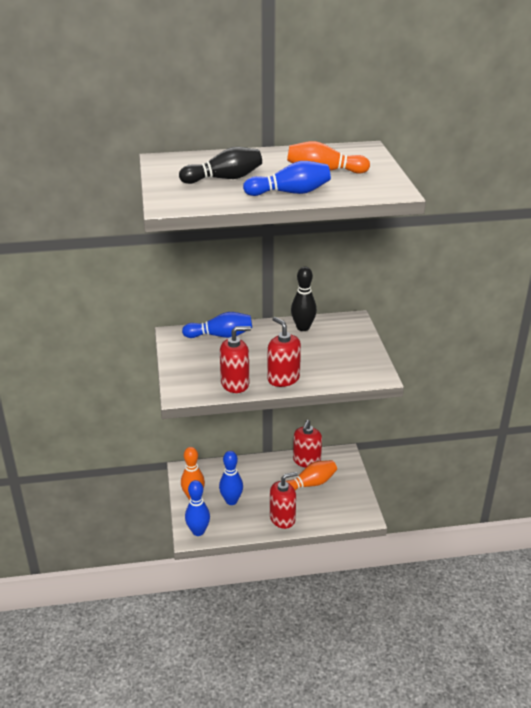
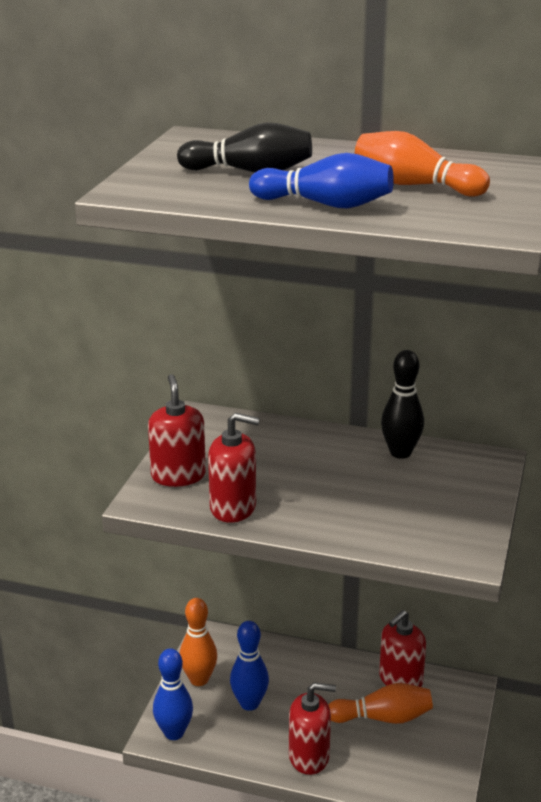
camera: 25 degrees right, 5 degrees down
blue bowling pin [182,312,252,338] -> none
red soap dispenser [267,317,301,387] -> red soap dispenser moved to [148,374,206,487]

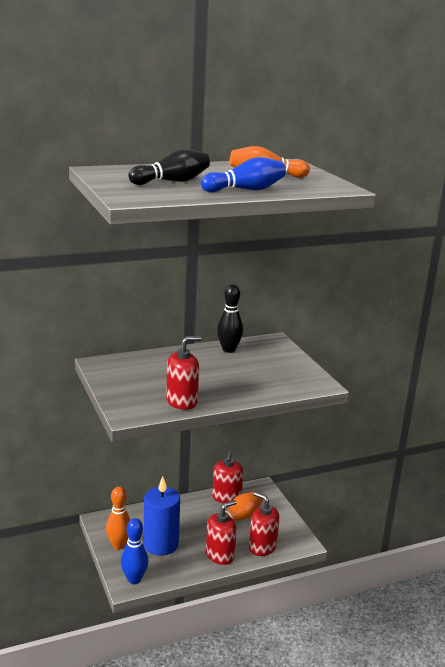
camera: 40 degrees left, 5 degrees down
red soap dispenser [148,374,206,487] -> red soap dispenser moved to [249,492,280,556]
blue bowling pin [230,621,269,711] -> blue candle [144,476,180,556]

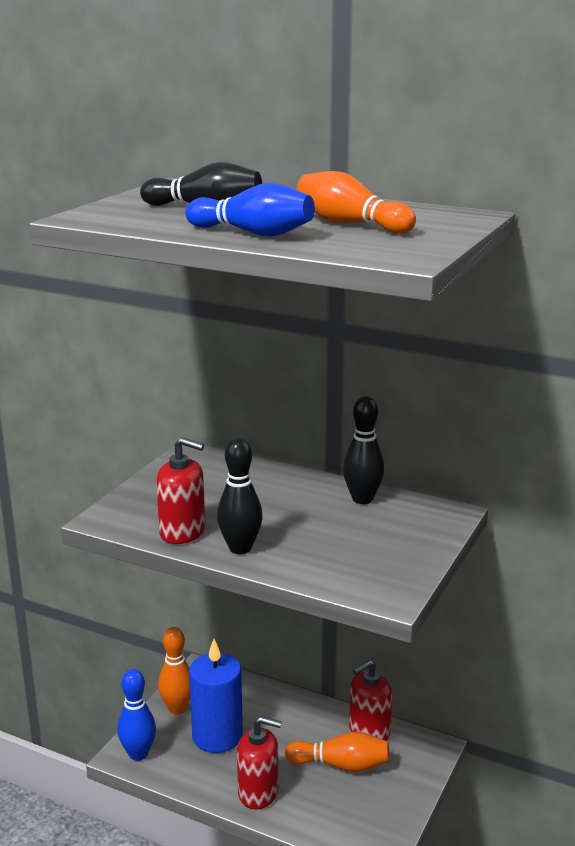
camera: 50 degrees right, 0 degrees up
red soap dispenser [249,492,280,556] -> none
none -> black bowling pin [217,438,263,554]

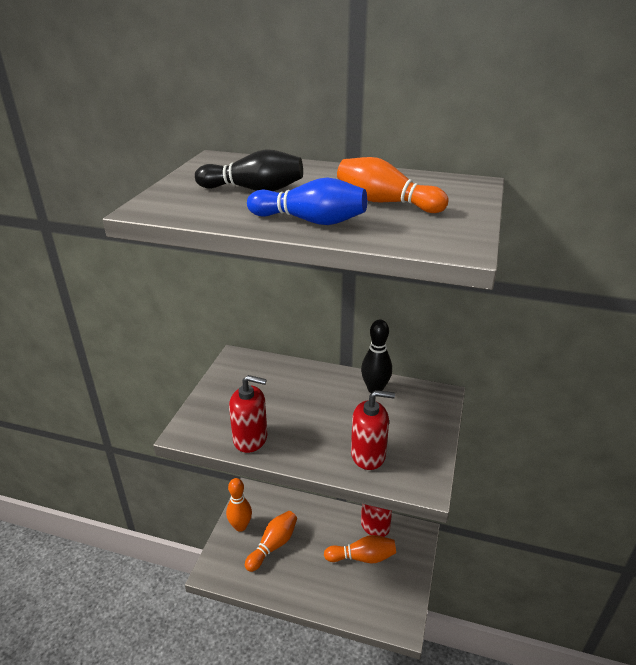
camera: 10 degrees left, 10 degrees up
blue bowling pin [117,669,156,761] -> none
blue candle [189,639,243,753] -> orange bowling pin [245,511,297,572]
black bowling pin [217,438,263,554] -> none
red soap dispenser [237,716,282,809] -> red soap dispenser moved to [351,390,395,470]

